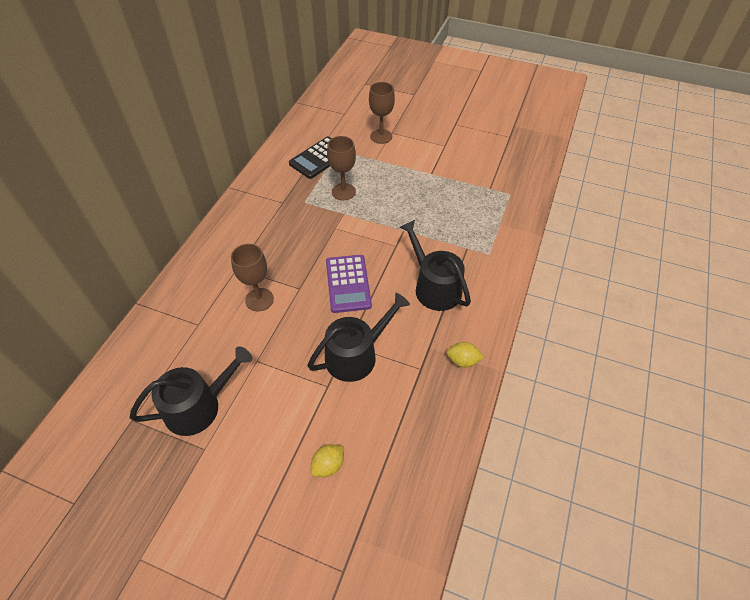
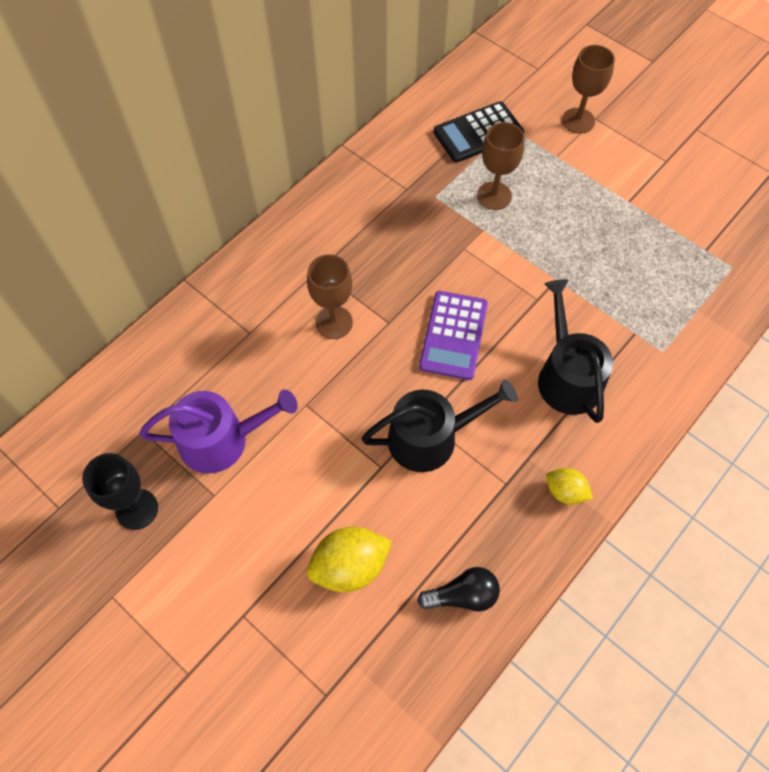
camera: 20 degrees right, 10 degrees up
black watering can [130,346,252,436] -> purple watering can [139,389,298,474]
yellow lemon [311,444,344,477] -> yellow lemon [307,527,392,592], size x1.70
none -> black goblet [82,453,158,530]
none -> black light bulb [417,567,500,611]

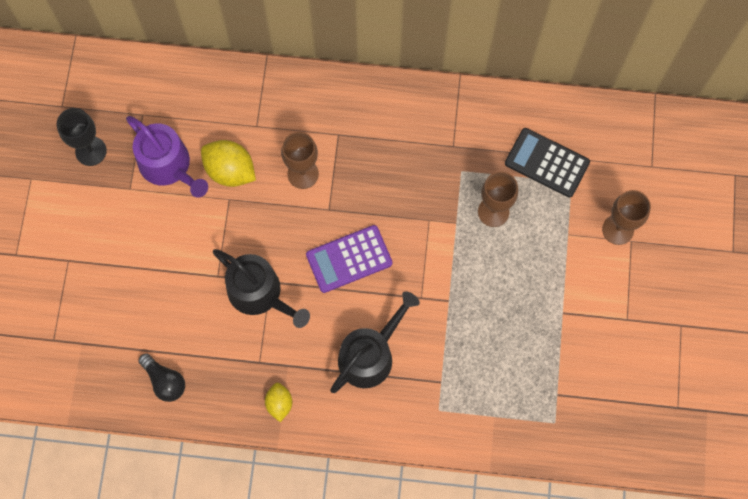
camera: 55 degrees right, 10 degrees up
yellow lemon [307,527,392,592] -> yellow lemon moved to [201,140,256,187]

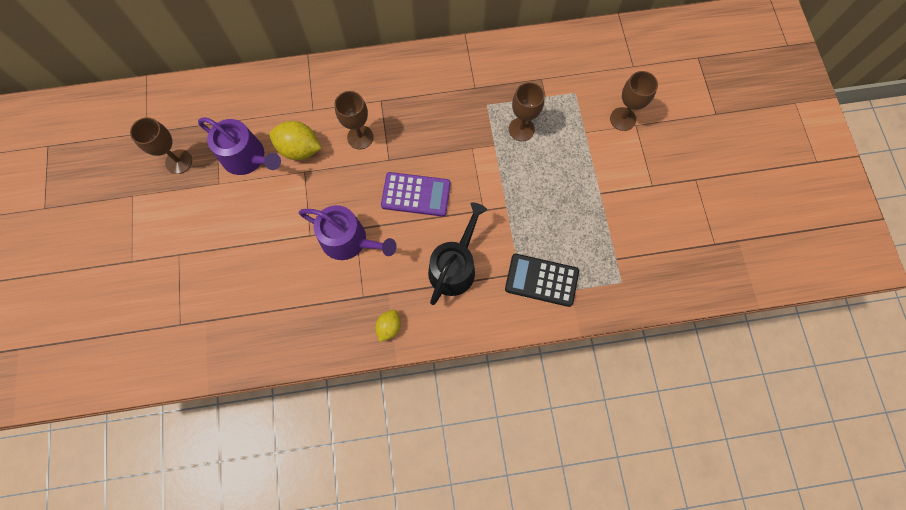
camera: 15 degrees left, 0 degrees up
black goblet [57,108,107,166] -> brown goblet [130,117,192,174]
black light bulb [138,353,185,402] -> none
black watering can [213,249,310,328] -> purple watering can [299,205,397,260]
yellow lemon [265,383,292,422] -> yellow lemon turned 45 degrees clockwise [375,310,401,342]
purple calculator [306,225,393,293] -> purple calculator turned 135 degrees counterclockwise [381,172,451,217]
black calculator [505,128,590,198] -> black calculator moved to [505,254,579,307]

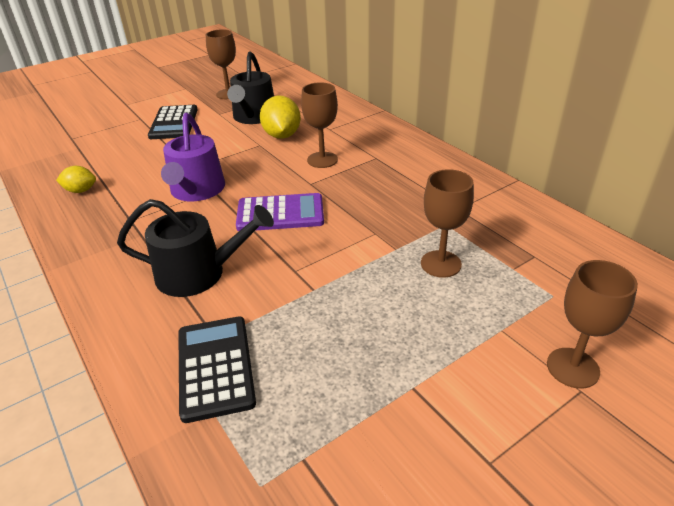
camera: 65 degrees right, 35 degrees down
purple watering can [198,117,281,175] -> black watering can [227,51,274,124]
yellow lemon [375,310,401,342] -> yellow lemon moved to [56,166,96,193]
purple calculator [381,172,451,217] -> purple calculator turned 75 degrees counterclockwise [236,193,324,231]
none -> black calculator [148,105,198,139]

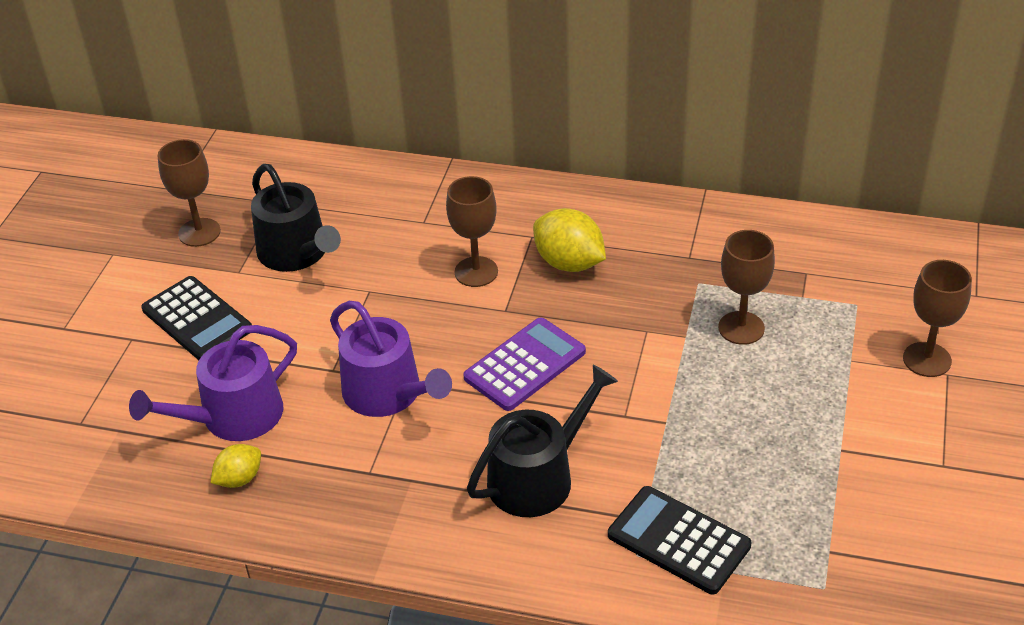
camera: 40 degrees left, 5 degrees up
yellow lemon [260,96,301,139] -> yellow lemon moved to [533,208,606,272]
none -> purple watering can [129,325,297,441]

